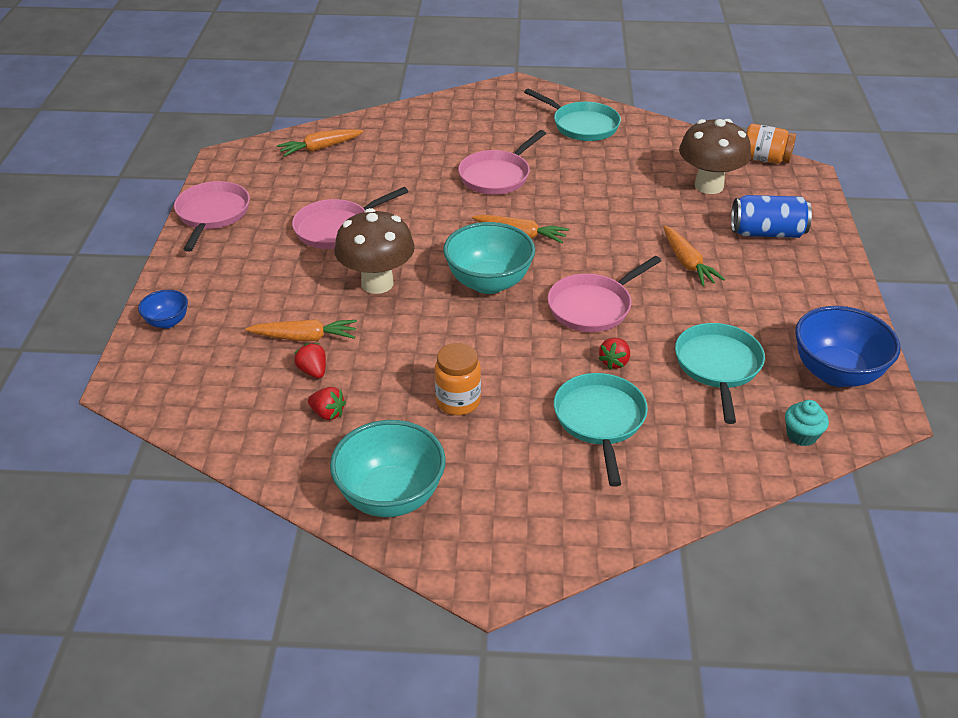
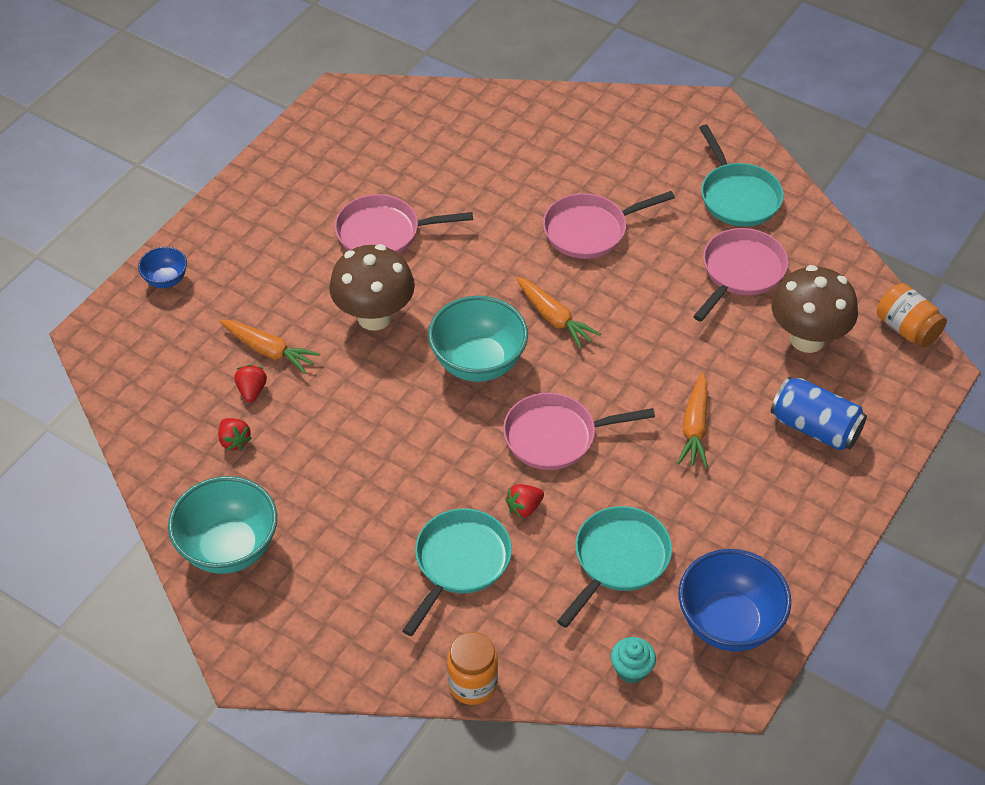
camera: 30 degrees right, 10 degrees up
pink pan [174,181,250,252] -> pink pan moved to [693,228,788,322]
orange carrot [277,129,364,157] -> none
orange jar [435,343,481,415] -> orange jar moved to [447,632,498,705]

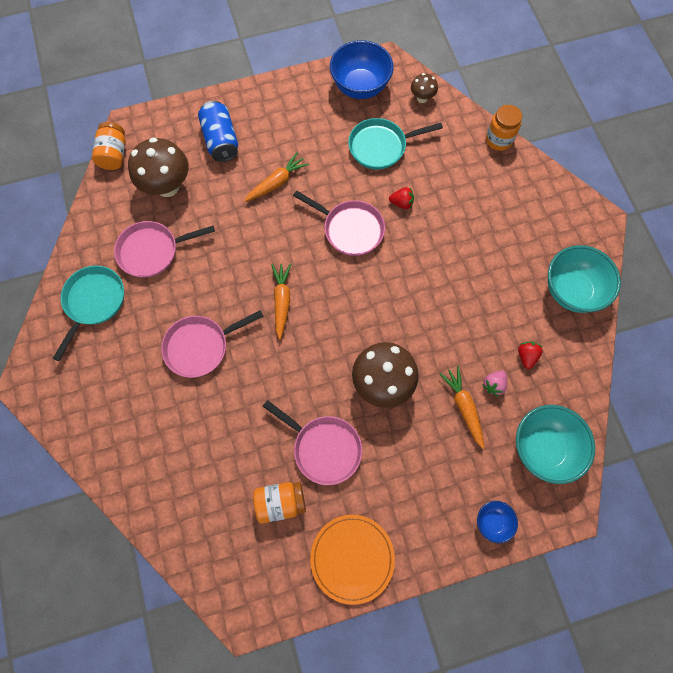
camera: 140 degrees left, 20 degrees up
red strawberry [234,365,267,402] -> pink strawberry [482,370,507,397]
turquoise pan [402,508,512,636] -> none
turquoise bowl [428,296,528,382] -> turquoise bowl moved to [516,405,595,484]
pink pan [543,191,675,259] -> pink pan turned 135 degrees clockwise [161,310,264,378]
turquoise cupcake [611,637,656,684] -> brown mushroom [411,73,438,103]
none -> orange jar [253,482,306,524]
none -> orange plate [310,515,395,605]

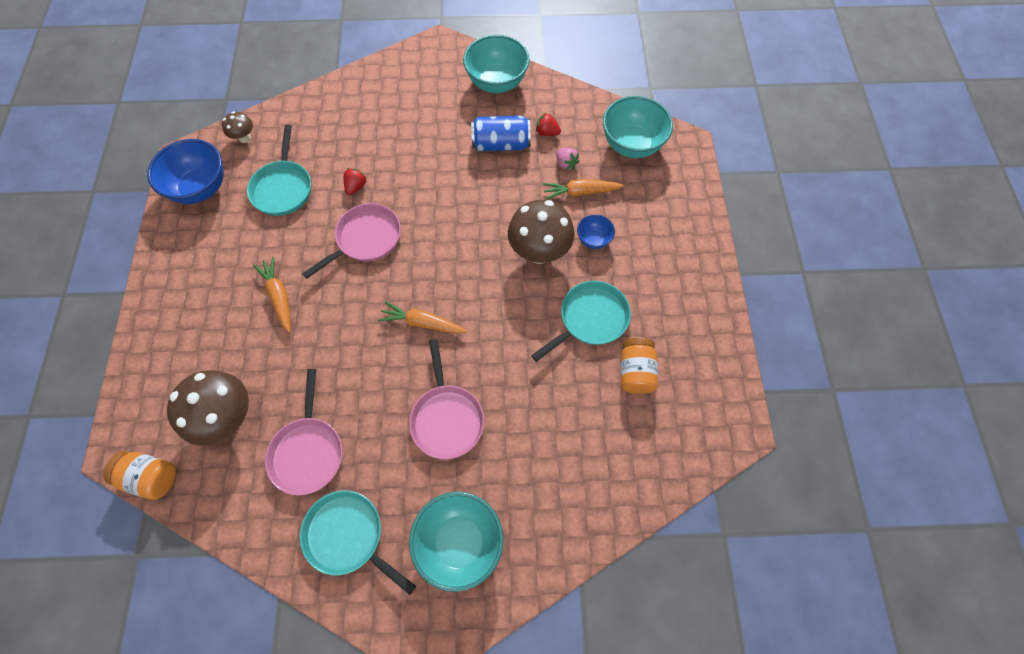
camera: 75 degrees left, 5 degrees down
blue can [198,101,238,162] -> blue can moved to [471,116,531,151]
pink pan [263,400,362,485] -> turquoise pan [531,281,631,362]
orange plate [310,515,395,605] -> none
blue bowl [477,501,518,543] -> blue bowl moved to [577,214,615,249]
orange jar [486,105,522,151] -> none
none -> turquoise bowl [409,492,504,592]

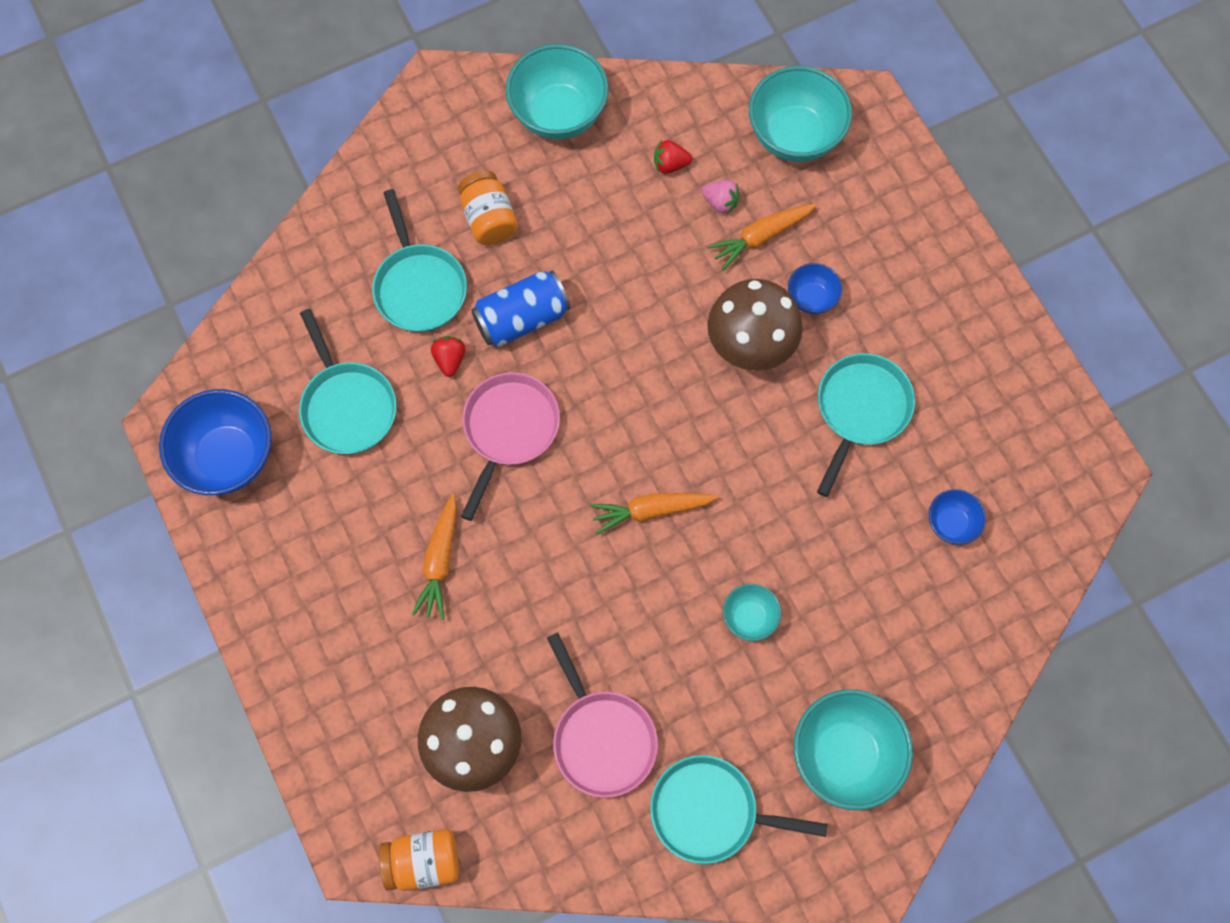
camera: 25 degrees left, 5 degrees up
brown mushroom [222,111,253,143] -> none
orange carrot [253,257,291,333] -> orange carrot turned 120 degrees counterclockwise [412,494,457,620]
pink pan [409,339,484,459] -> turquoise bowl [723,584,781,641]
blue can [471,116,531,151] -> blue can moved to [471,270,570,347]
orange jar [621,337,658,394] -> orange jar moved to [458,170,518,245]
none -> turquoise pan [372,189,467,332]
none -> blue bowl [929,489,986,544]

